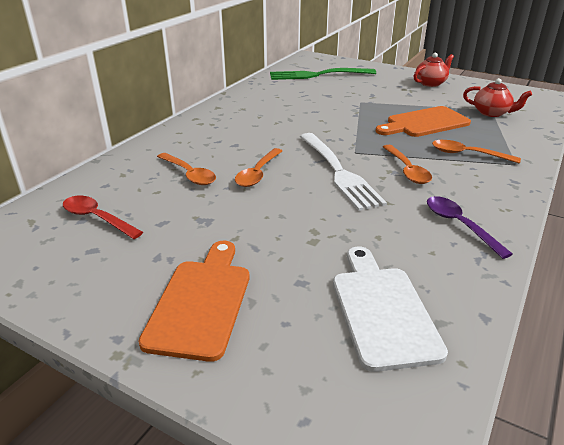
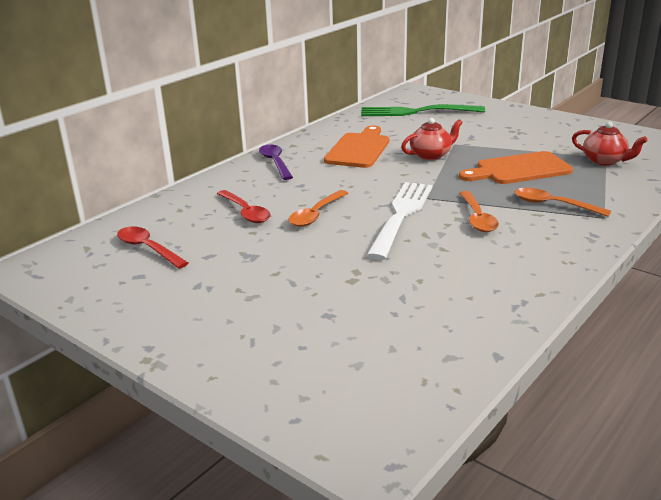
camera: 10 degrees right, 5 degrees down
orange cutting board [139,241,250,362] -> orange cutting board moved to [324,125,389,168]
orange spoon [157,153,216,185] -> red spoon [217,190,271,223]
white fork [300,133,387,211] -> white fork turned 150 degrees counterclockwise [366,182,433,260]
white cutting board [333,246,448,372] -> none
red teapot [414,53,454,87] -> red teapot moved to [401,118,463,160]
purple spoon [427,196,512,259] -> purple spoon moved to [259,144,293,180]

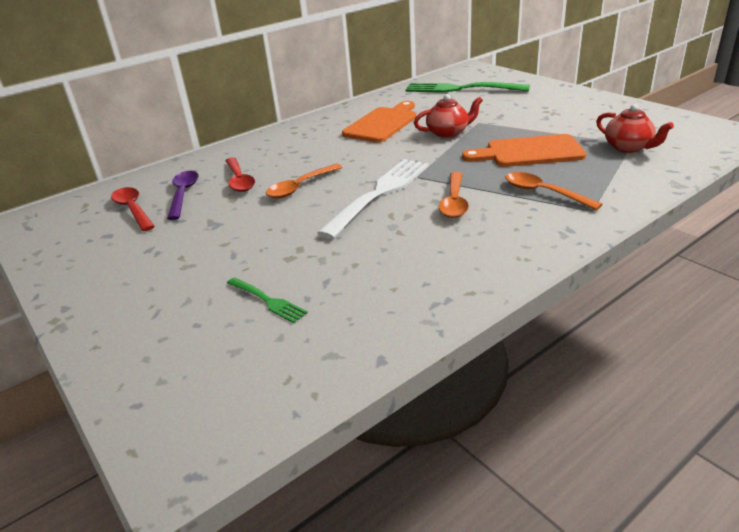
camera: 15 degrees right, 5 degrees up
purple spoon [259,144,293,180] -> purple spoon moved to [167,171,198,220]
none -> green fork [227,277,308,323]

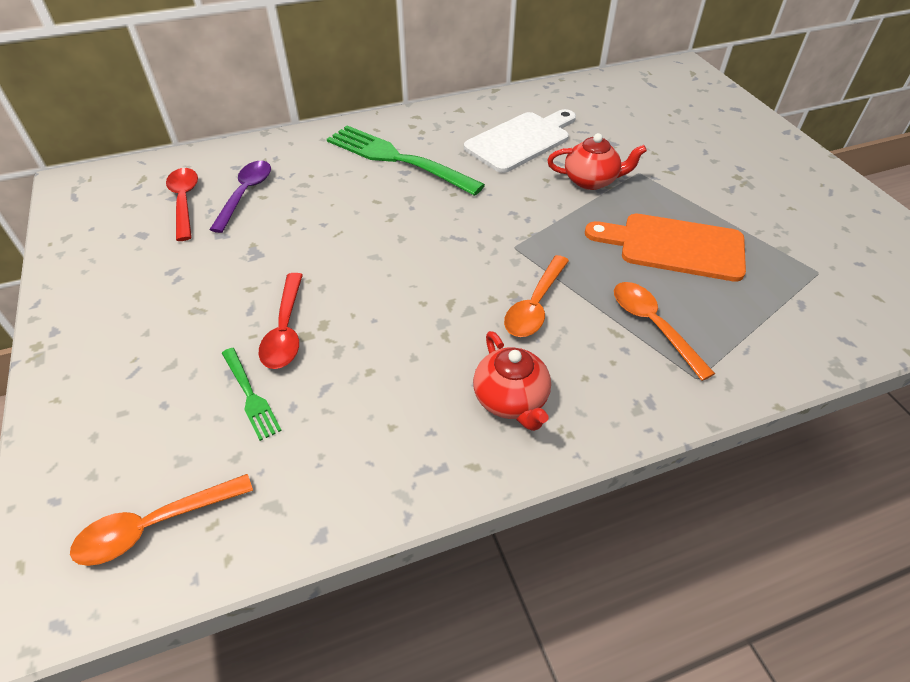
camera: 15 degrees right, 15 degrees up
red spoon [225,157,255,192] -> red spoon moved to [258,273,303,369]
orange spoon [266,164,343,198] -> orange spoon moved to [70,474,253,566]
white fork [317,159,429,239] -> none
orange cutting board [342,101,416,142] -> white cutting board [464,109,576,173]
green fork [406,82,530,93] -> green fork moved to [327,125,485,196]
red teapot [596,104,674,153] -> red teapot moved to [473,331,551,431]

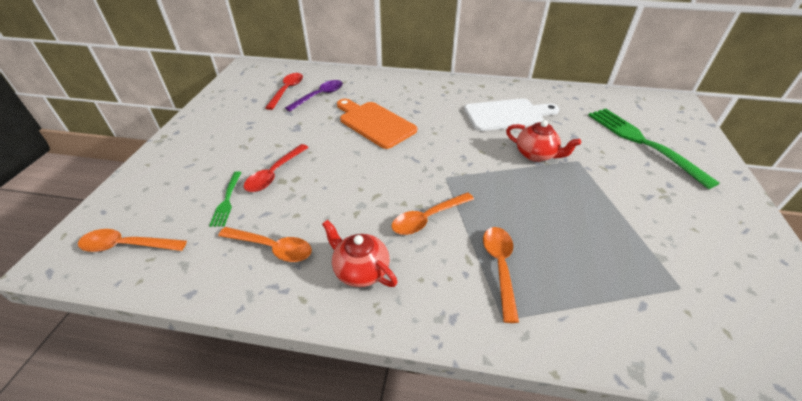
camera: 30 degrees right, 5 degrees down
green fork [327,125,485,196] -> green fork moved to [588,108,720,189]
red teapot [473,331,551,431] -> red teapot turned 120 degrees clockwise [322,220,398,287]
orange cutting board [585,214,746,282] -> orange cutting board moved to [337,99,417,149]
none -> orange spoon [218,227,312,262]

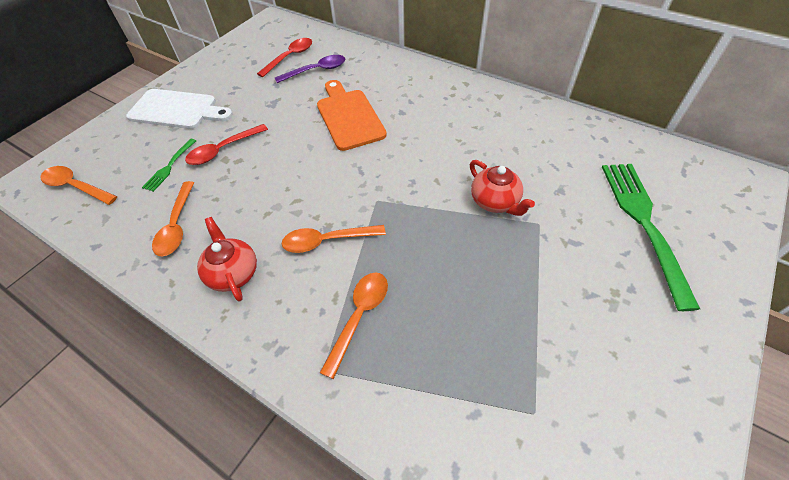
camera: 25 degrees right, 10 degrees up
orange spoon [218,227,312,262] -> orange spoon turned 45 degrees clockwise [152,181,194,256]
white cutting board [464,99,559,131] -> white cutting board moved to [126,89,233,129]

